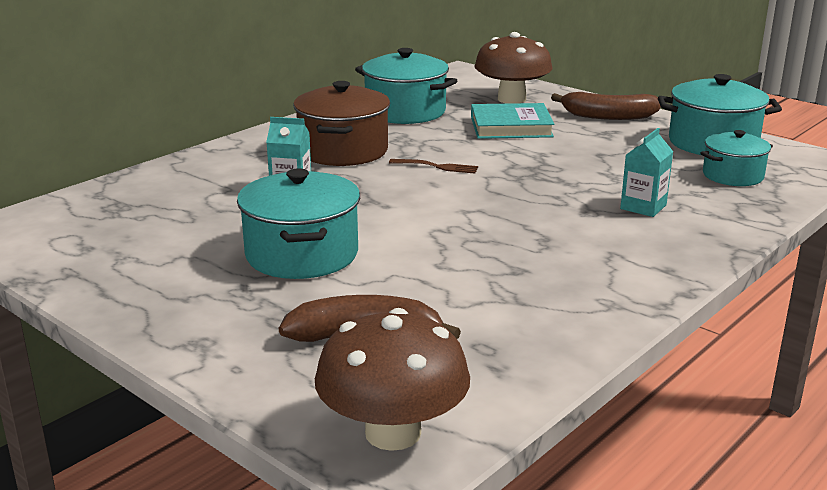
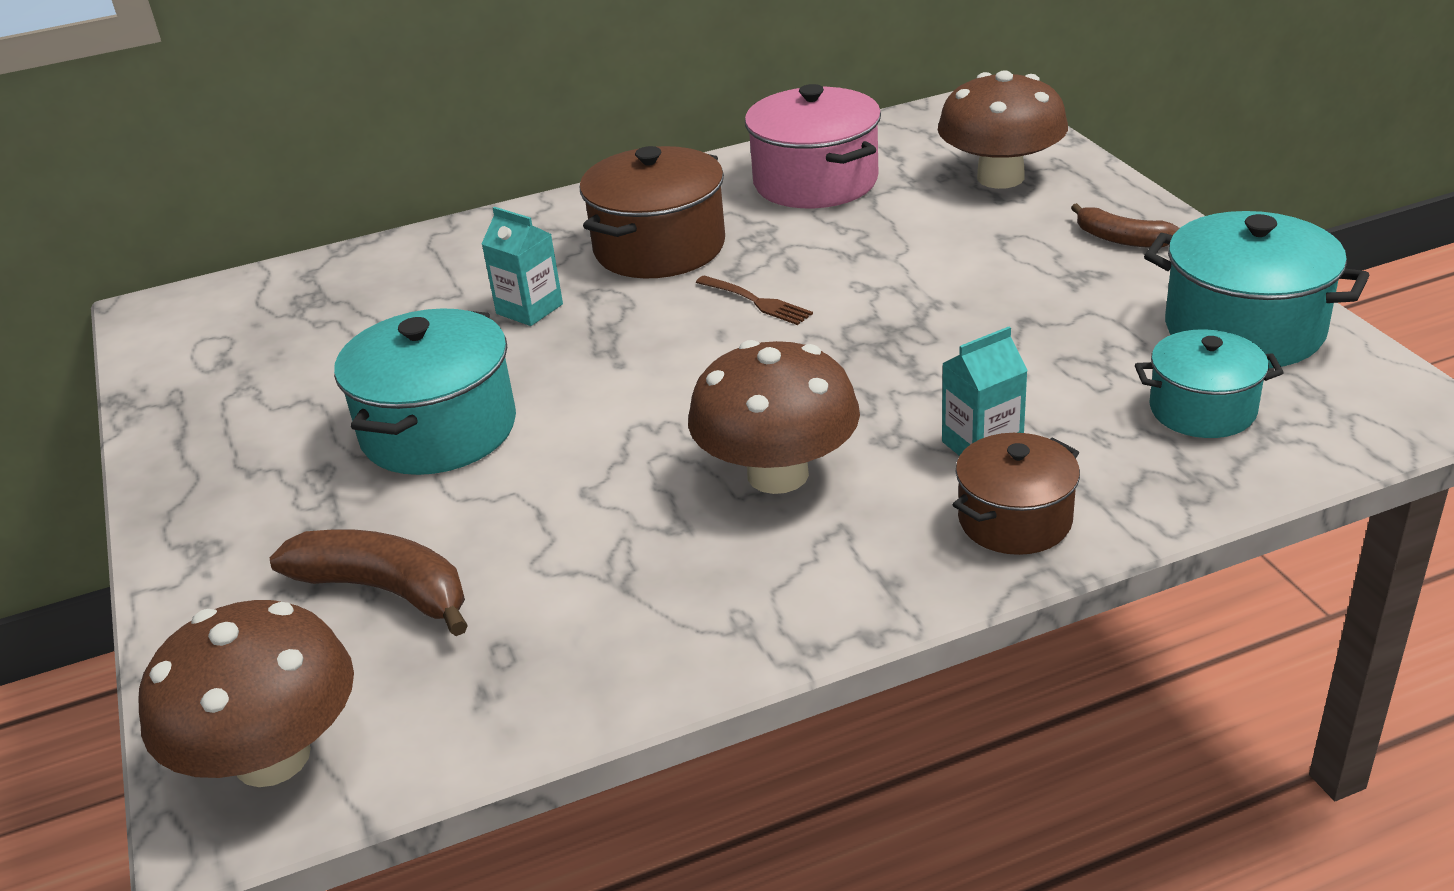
camera: 30 degrees right, 10 degrees up
turquoise pot [355,48,457,124] -> pink pot [745,84,881,208]
turquoise book [471,103,555,139] -> none
brown banana [551,92,661,120] -> brown banana [1071,203,1179,248], size x0.63
none -> brown mushroom [688,340,860,494]
none -> brown pot [953,433,1080,555]

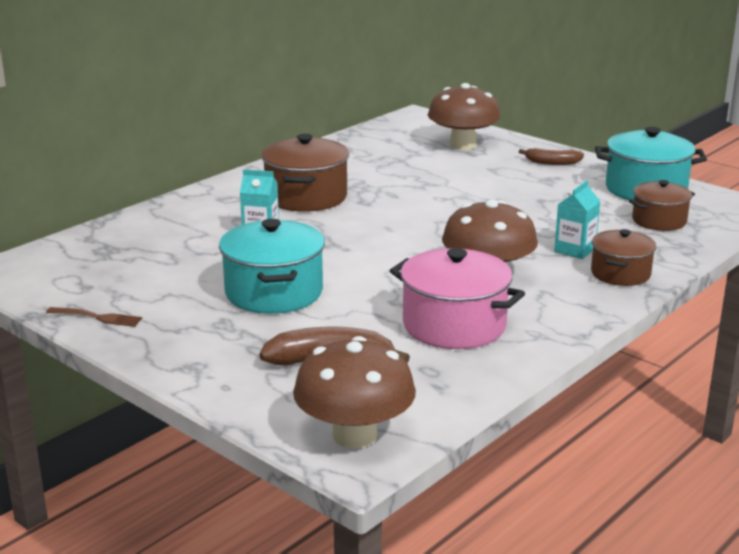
camera: 30 degrees left, 10 degrees down
brown fork [696,275,813,325] -> brown fork moved to [46,307,142,327]
pink pot [745,84,881,208] -> pink pot moved to [390,248,525,349]
turquoise pot [1135,329,1284,438] -> brown pot [629,180,695,231]

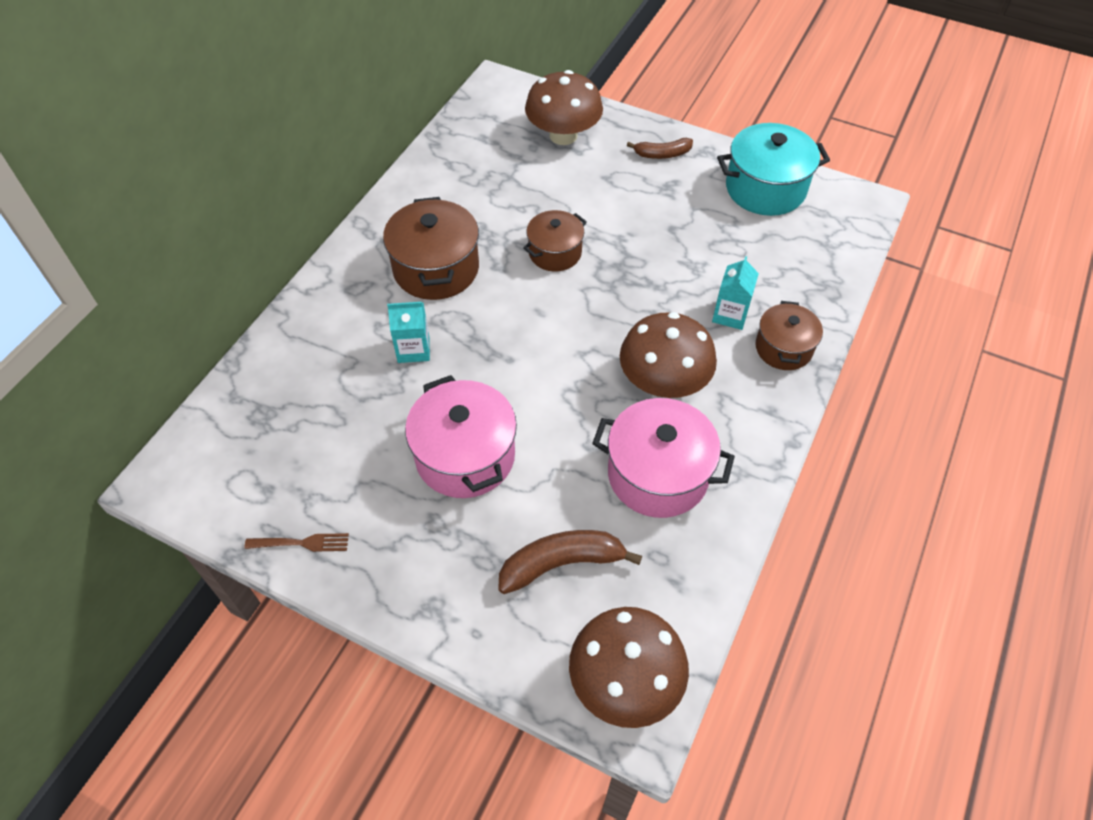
camera: 15 degrees left, 30 degrees up
turquoise pot [219,219,325,314] -> pink pot [405,375,517,498]
brown pot [629,180,695,231] -> brown pot moved to [523,210,587,271]

